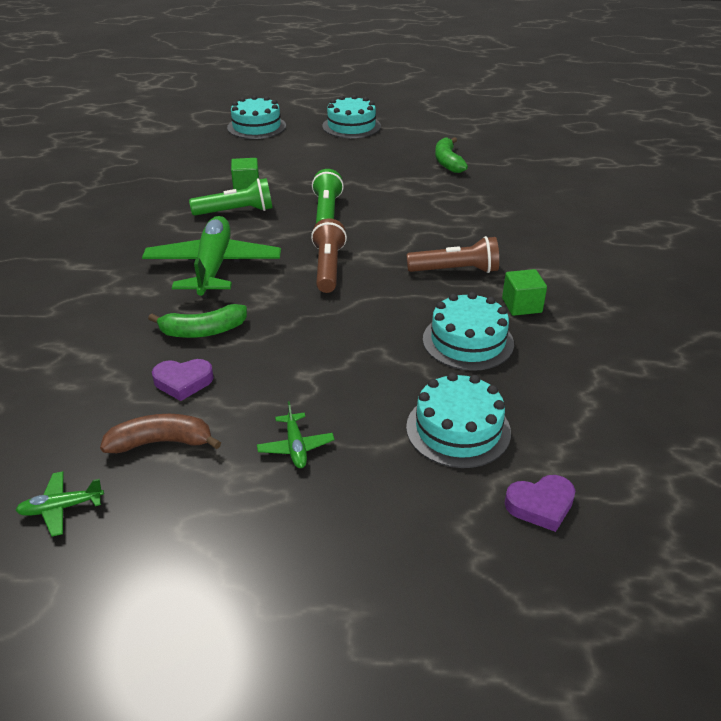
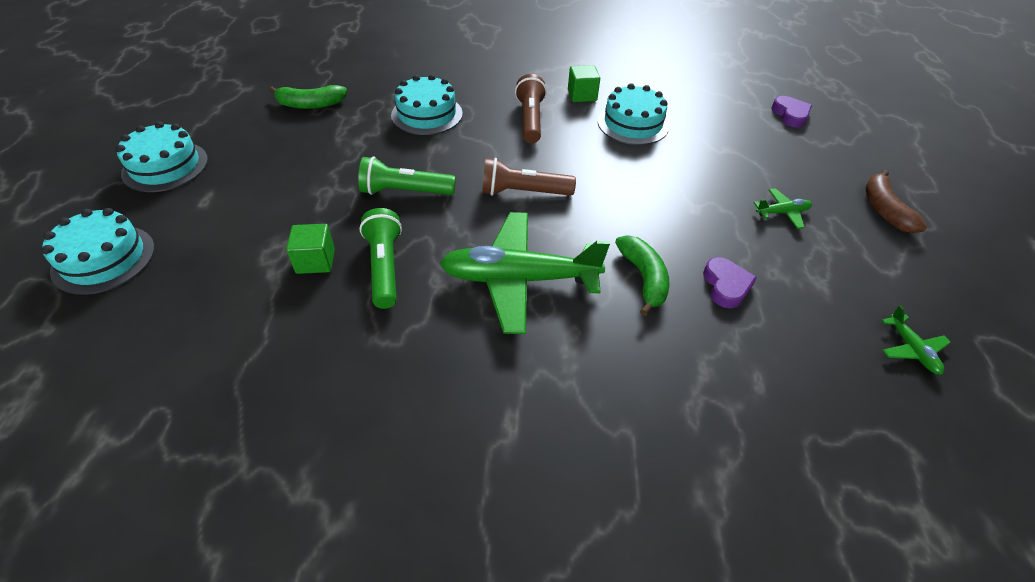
camera: 90 degrees left, 10 degrees up
brown banana [100,414,221,453] -> brown banana moved to [866,170,927,233]
turquoise cake [406,372,511,468] -> turquoise cake moved to [391,74,463,135]

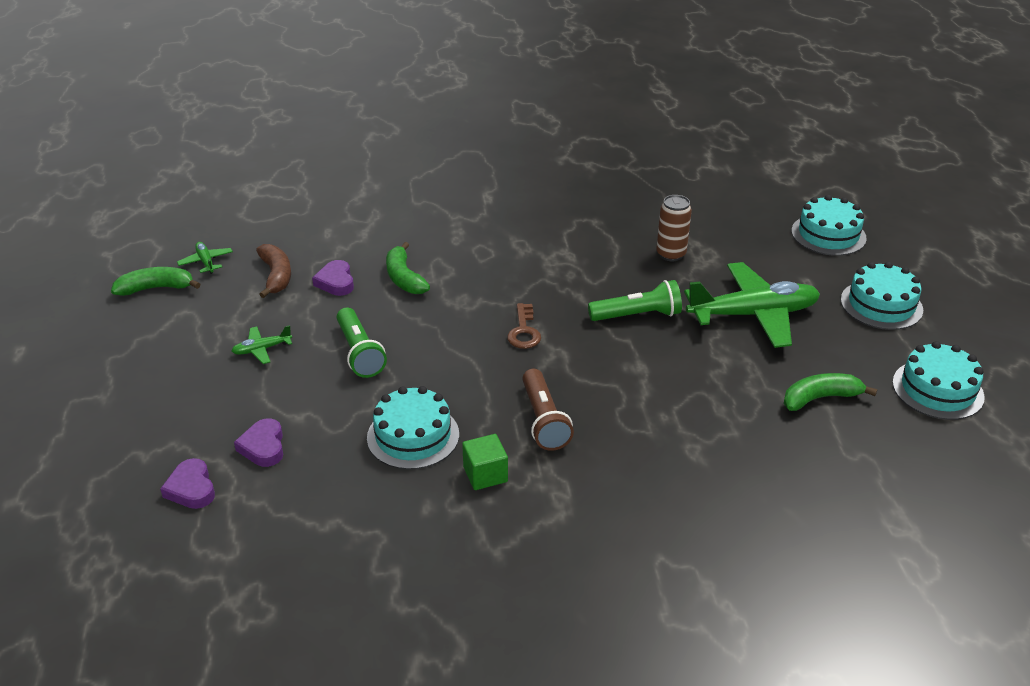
camera: 170 degrees right, 10 degrees down
green cube [286,224,335,274] -> brown can [656,195,692,261]
green flashlight [359,208,402,309] -> green flashlight moved to [337,307,387,378]
turquoise cake [391,74,463,135] -> turquoise cake moved to [892,341,985,420]
green plane [440,212,610,334] -> green plane moved to [684,262,820,348]
brown flashlight [482,158,576,196] -> brown key [507,303,541,349]
brown banana [866,170,927,233] -> brown banana moved to [256,244,291,298]
none -> green banana [111,267,200,296]
none -> purple heart [234,419,283,467]

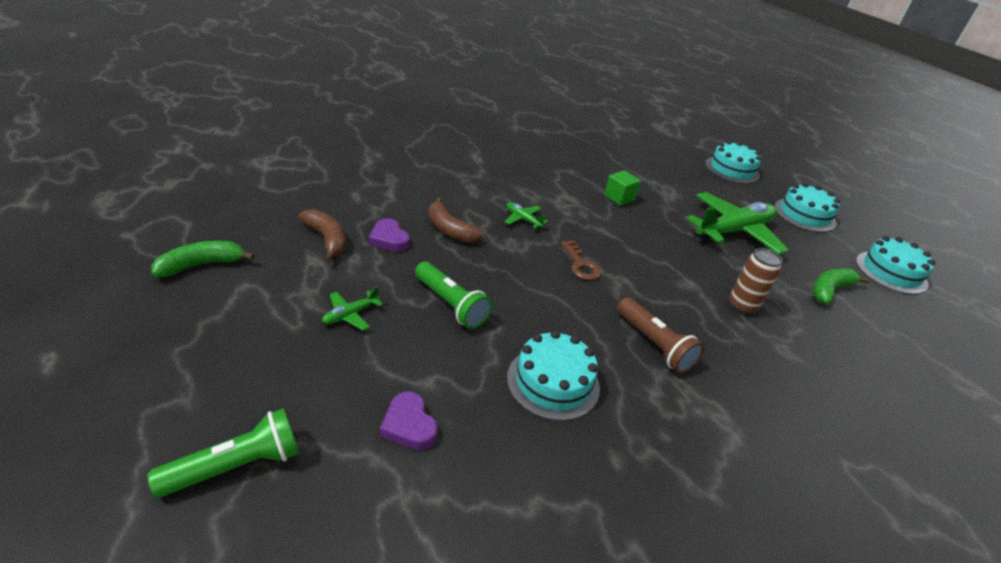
camera: 25 degrees left, 0 degrees up
purple heart [160,458,215,509] -> none
green plane [177,242,233,274] -> green plane moved to [505,202,548,229]
green banana [386,242,430,294] -> brown banana [429,197,483,243]
green cube [462,434,508,490] -> green cube moved to [604,170,641,205]
green flashlight [588,280,682,321] -> green flashlight moved to [147,408,299,498]
brown can [656,195,692,261] -> brown can moved to [729,248,783,314]

